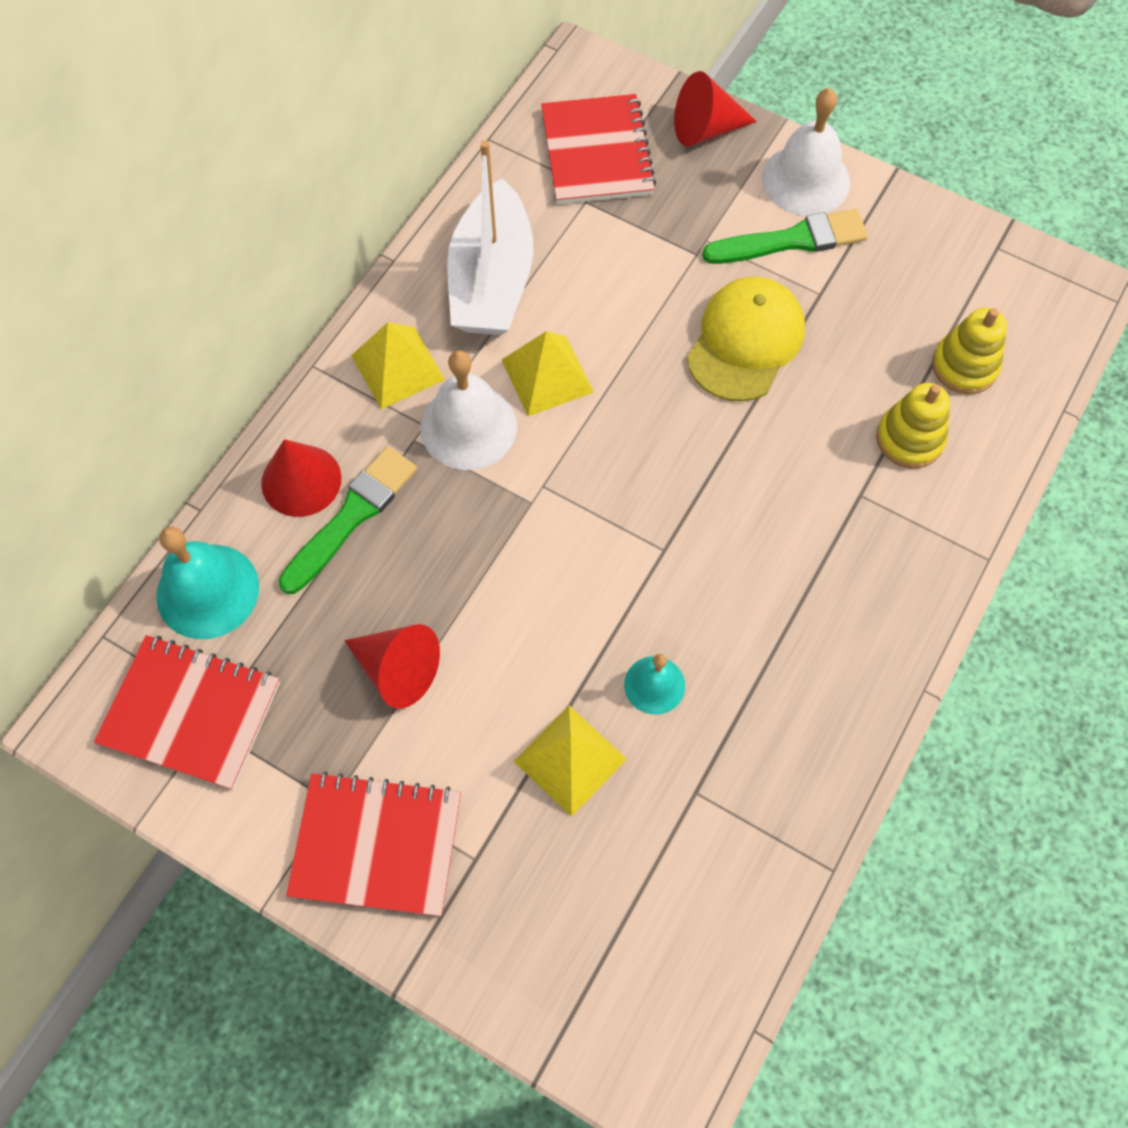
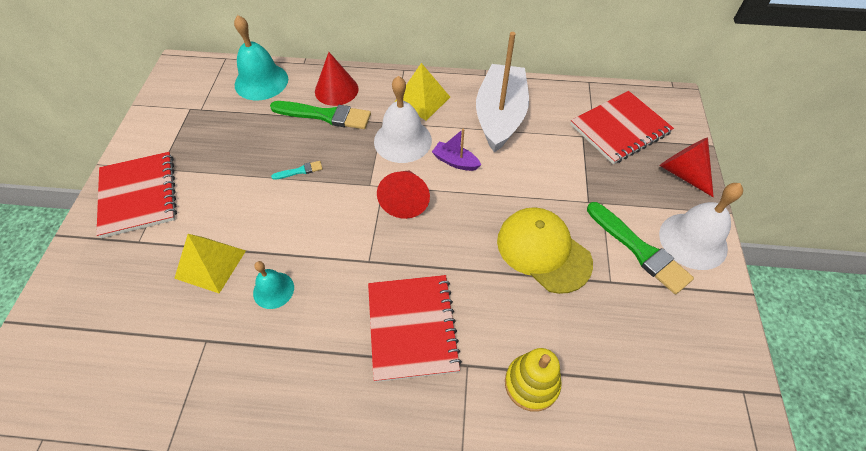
camera: 65 degrees right, 10 degrees down
red notebook [94,635,280,790] -> red notebook moved to [368,275,462,382]
red cone [344,624,440,709] -> red cone moved to [377,170,430,219]
white boat [447,140,534,335] -> white boat turned 120 degrees clockwise [476,32,529,153]
yellow pyramid [502,331,594,416] -> purple boat [432,129,481,171]
yellow cap [687,277,805,401] -> yellow cap turned 135 degrees counterclockwise [497,207,593,294]
yellow stacking toy [932,308,1007,394] -> none
none -> turquoise brush [271,161,322,180]

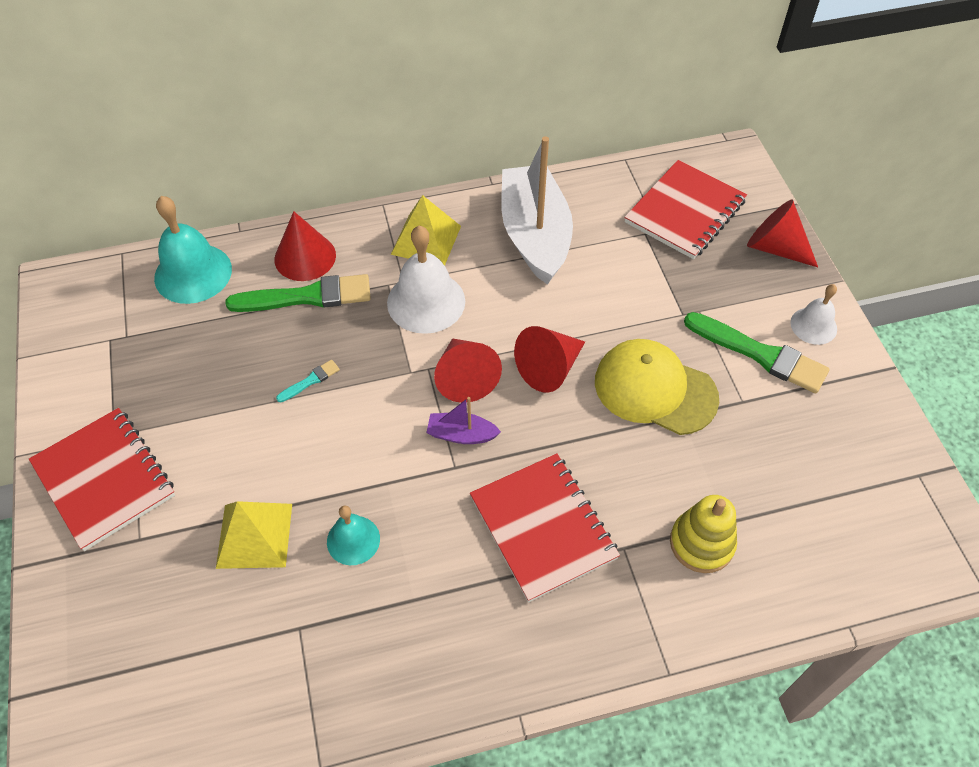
camera: 20 degrees left, 0 degrees up
purple boat [432,129,481,171] -> purple boat moved to [426,397,501,444]
white bell [659,183,743,270] -> white bell [790,284,837,345], size x0.58
none -> red cone [514,326,585,393]

